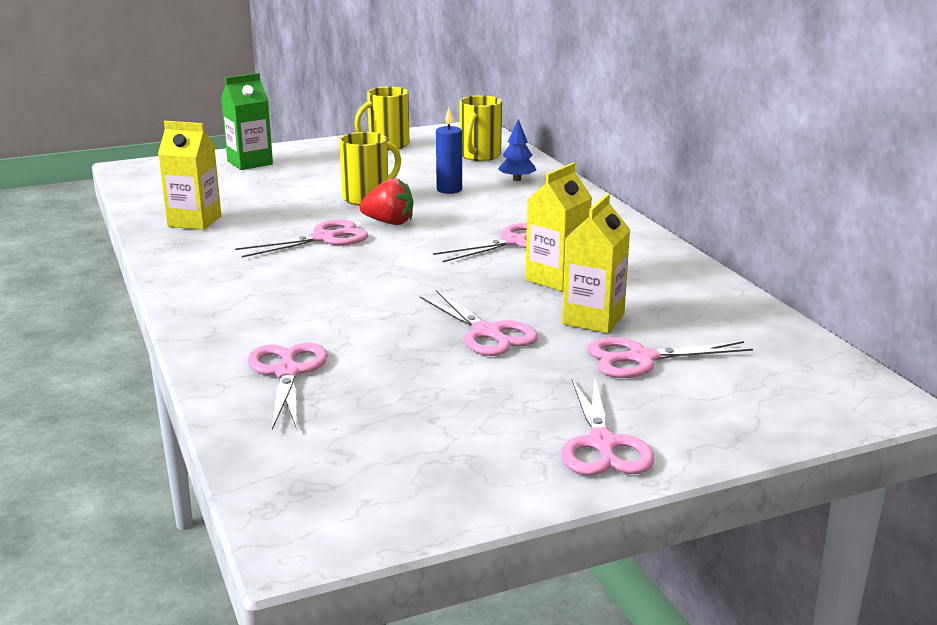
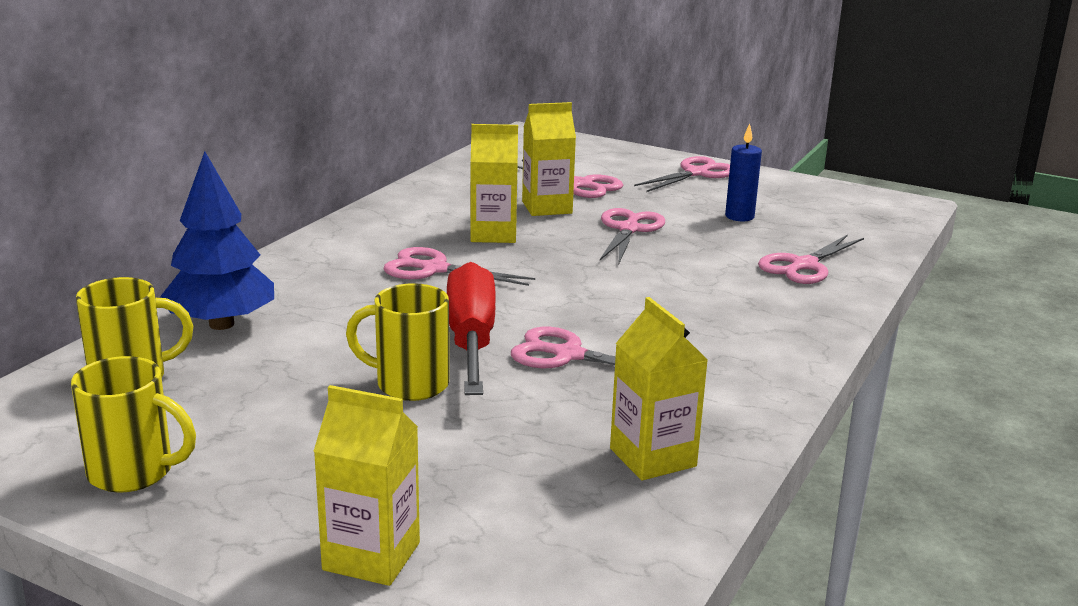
camera: 130 degrees left, 0 degrees up
green carton [221,73,273,170] -> yellow carton [313,385,420,586]
red strawberry [360,178,413,225] -> red screwdriver [447,262,496,395]
blue candle [436,107,462,194] -> blue candle moved to [725,123,762,221]
blue tree [498,119,536,181] -> blue tree [159,152,274,330], size x1.96

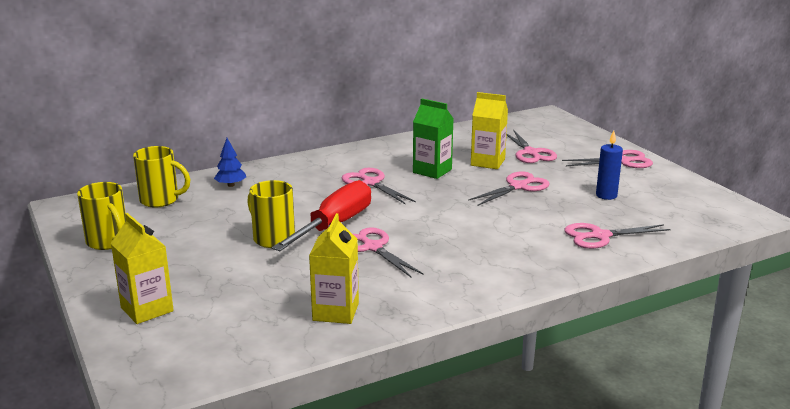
camera: 35 degrees right, 0 degrees up
blue tree [159,152,274,330] -> blue tree [214,138,246,187], size x0.51
yellow carton [470,124,518,243] -> green carton [413,98,453,179]

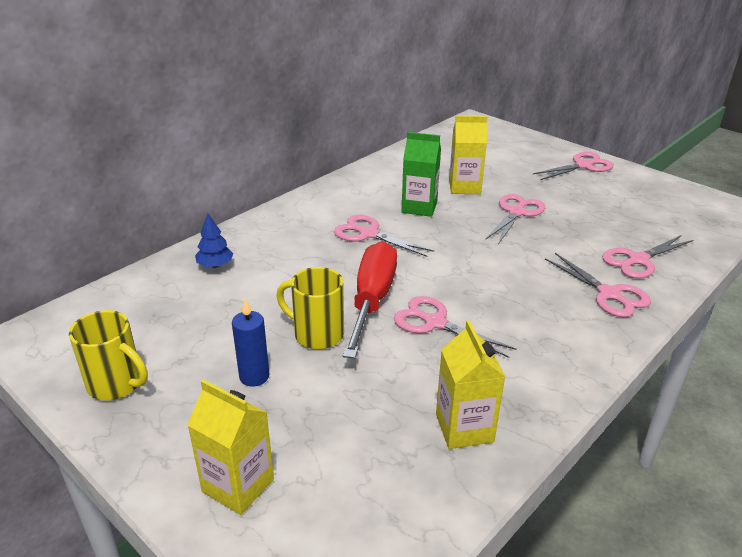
camera: 20 degrees left, 10 degrees up
yellow mug [133,146,190,208] -> none
pink scissors [507,130,557,163] -> pink scissors moved to [545,253,651,317]
blue candle [596,131,623,200] -> blue candle moved to [232,298,269,387]

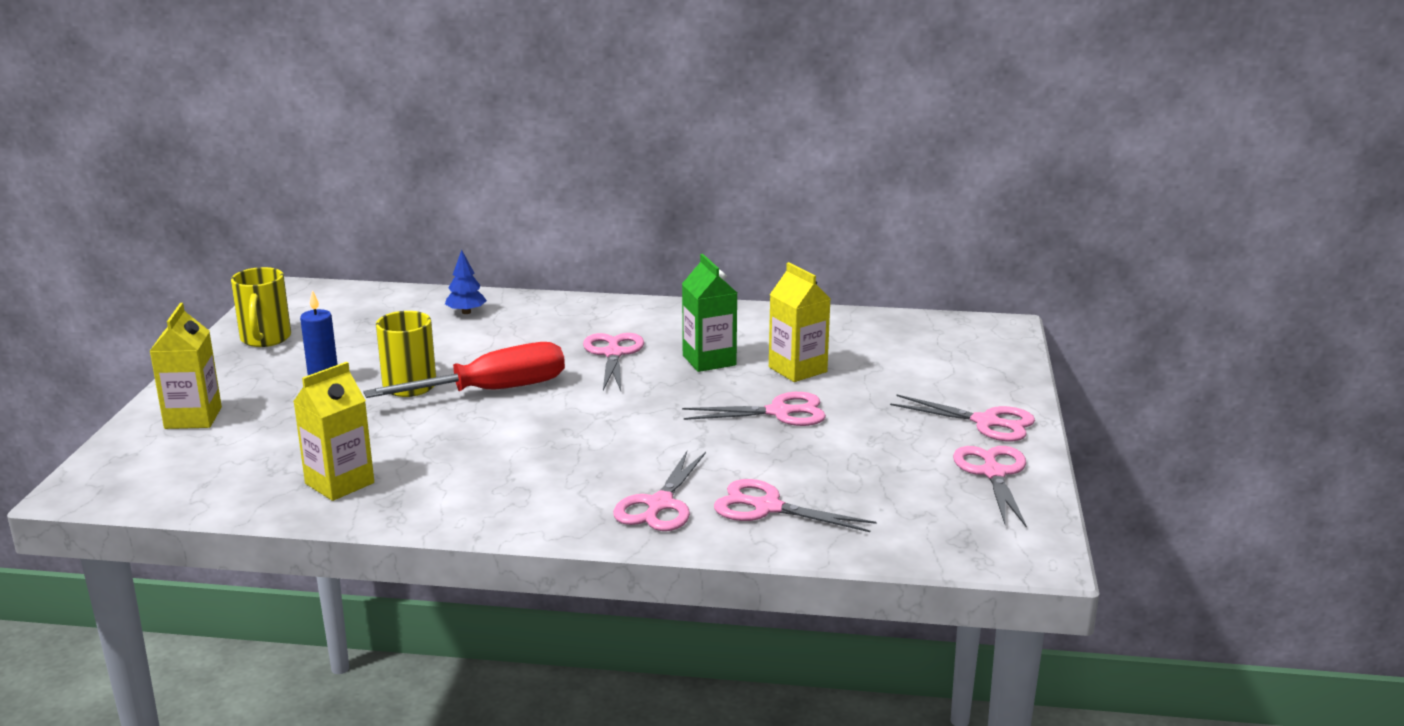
camera: 55 degrees right, 10 degrees down
pink scissors [394,296,517,358] -> pink scissors moved to [953,446,1027,528]

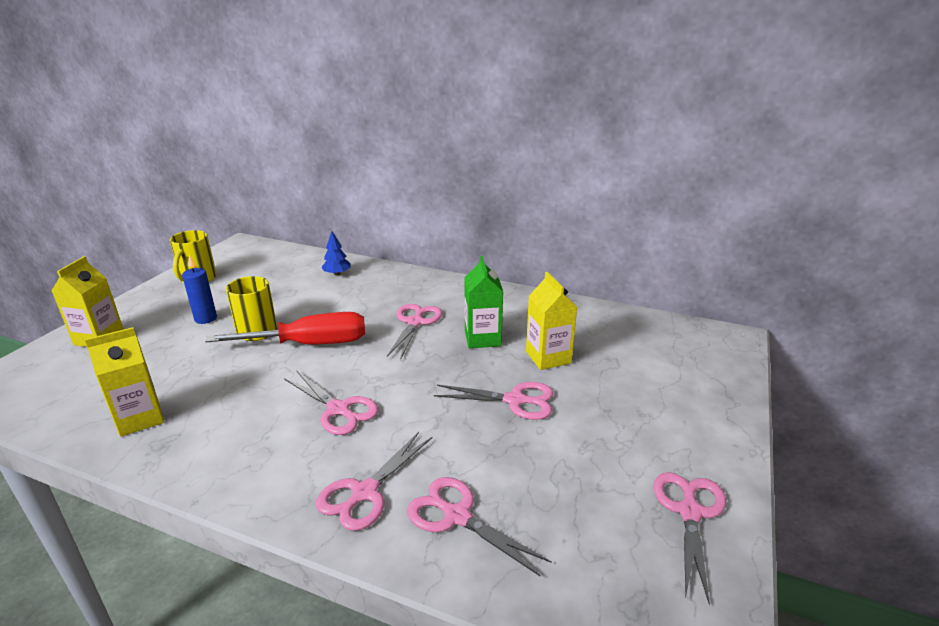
camera: 15 degrees right, 5 degrees up
pink scissors [890,394,1035,442] -> pink scissors moved to [284,370,379,435]

